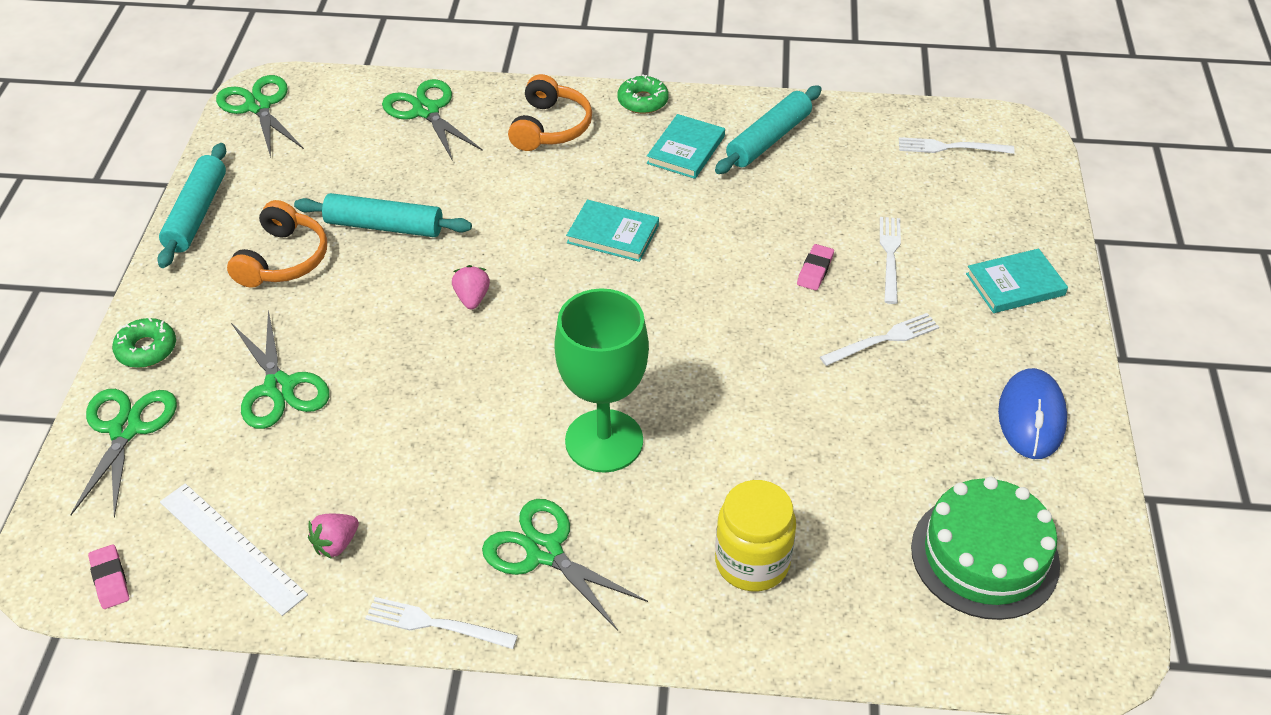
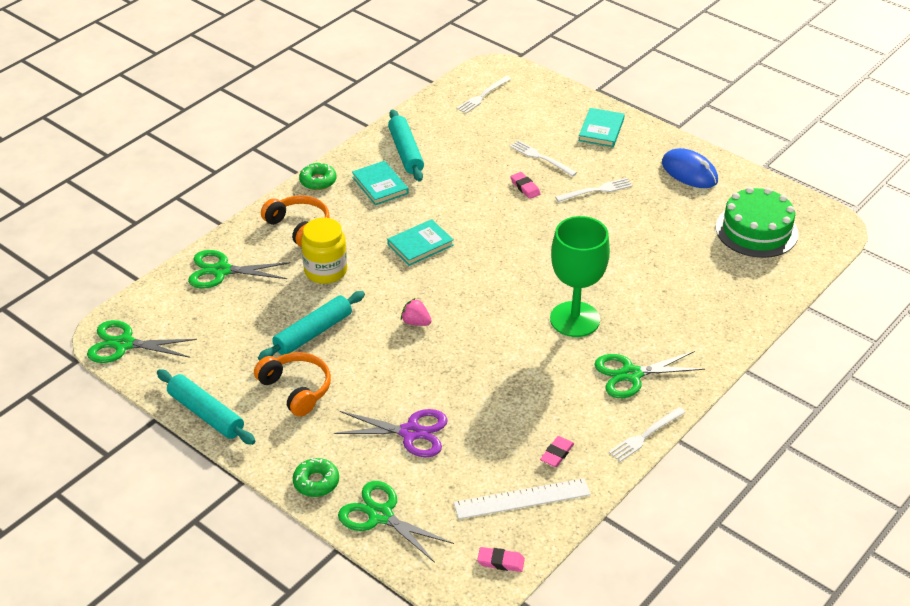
camera: 55 degrees left, 5 degrees down
green scissors [231,310,330,429] -> purple scissors [334,409,448,457]
pink strawberry [308,514,359,559] -> pink eraser [540,436,574,467]
yellow jar [715,480,796,591] -> yellow jar moved to [301,218,347,284]
white fork [820,313,939,366] -> white fork turned 60 degrees clockwise [555,178,633,202]

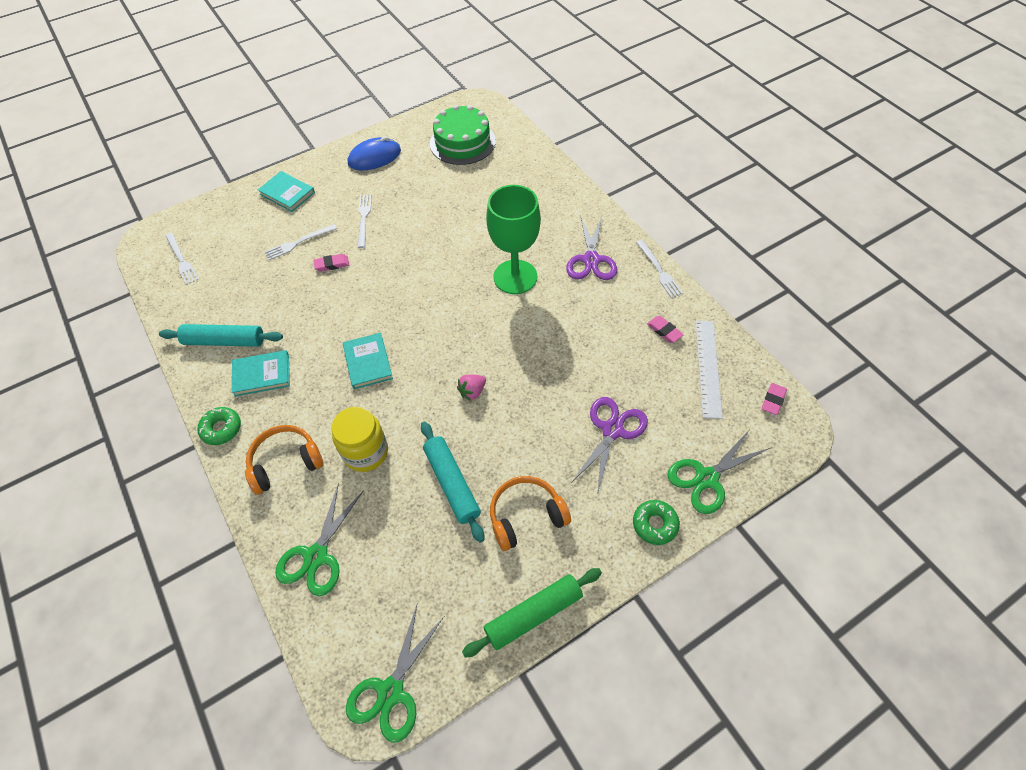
camera: 70 degrees left, 15 degrees up
turquoise rolling pin [157,369,255,445] -> green rolling pin [462,568,602,657]
green scissors [594,351,705,398] -> purple scissors [566,215,617,280]

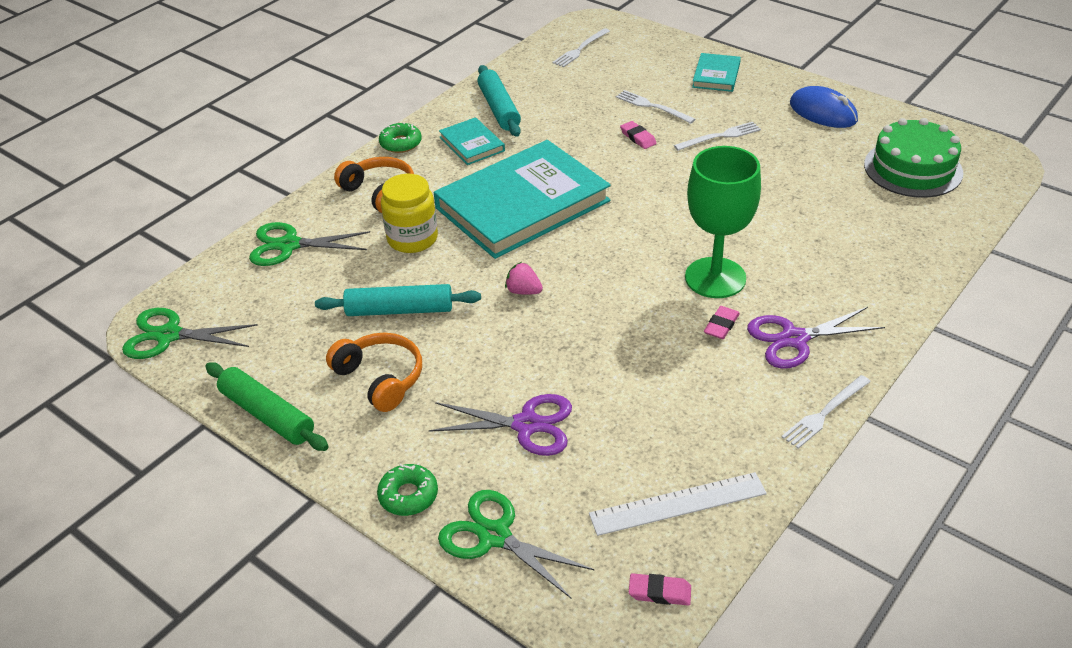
camera: 70 degrees right, 15 degrees down
turquoise book [343,333,393,389] -> turquoise book [434,140,611,259], size x2.26
turquoise rolling pin [421,422,484,542] -> turquoise rolling pin turned 45 degrees clockwise [315,284,481,316]
pink eraser [647,316,684,343] -> pink eraser moved to [704,306,740,339]

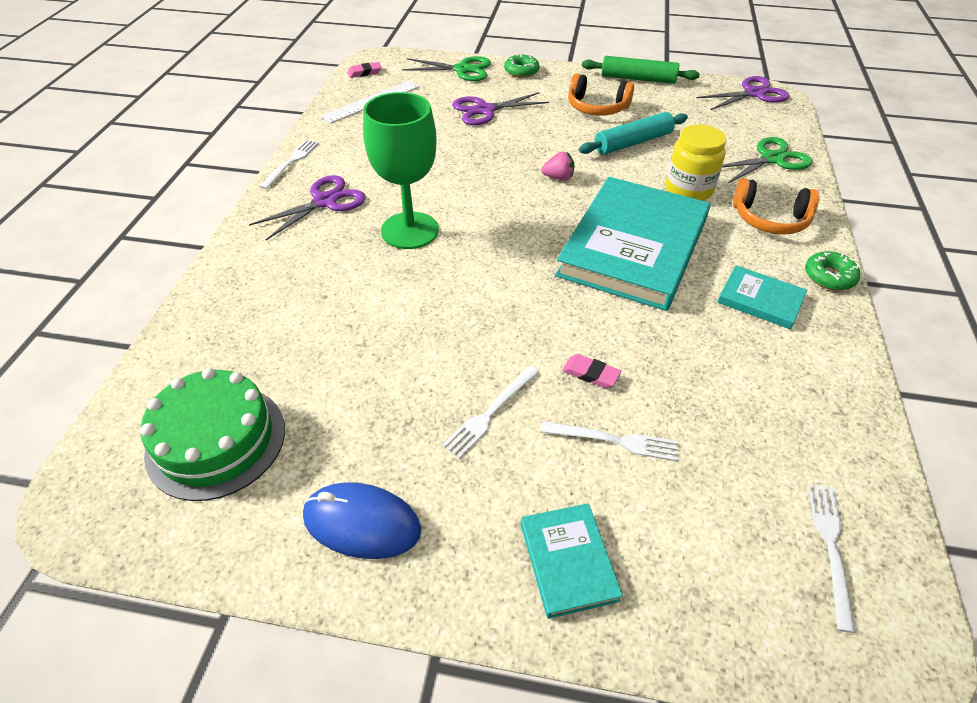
camera: 150 degrees right, 5 degrees up
green scissors [122,308,258,359] -> purple scissors [696,76,789,110]
turquoise rolling pin [477,65,521,137] -> none
pink eraser [704,306,740,339] -> none

